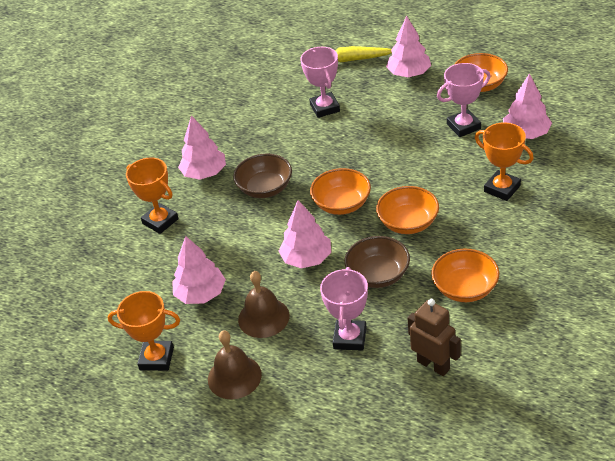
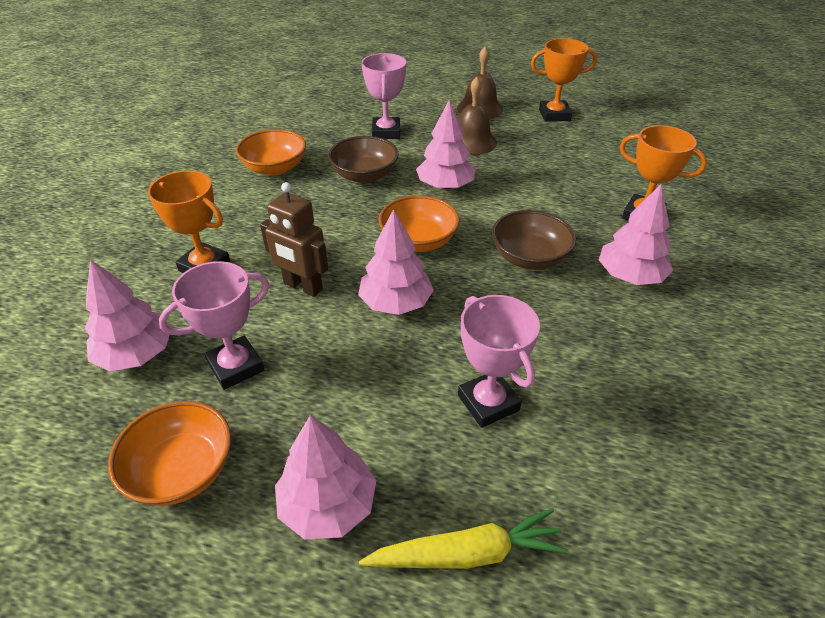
camera: 165 degrees right, 0 degrees up
pink tree [172,236,226,304] -> pink tree moved to [358,209,434,315]
orange bowl [376,186,439,234] -> none
brown robot [408,299,461,376] -> brown robot moved to [260,182,328,297]

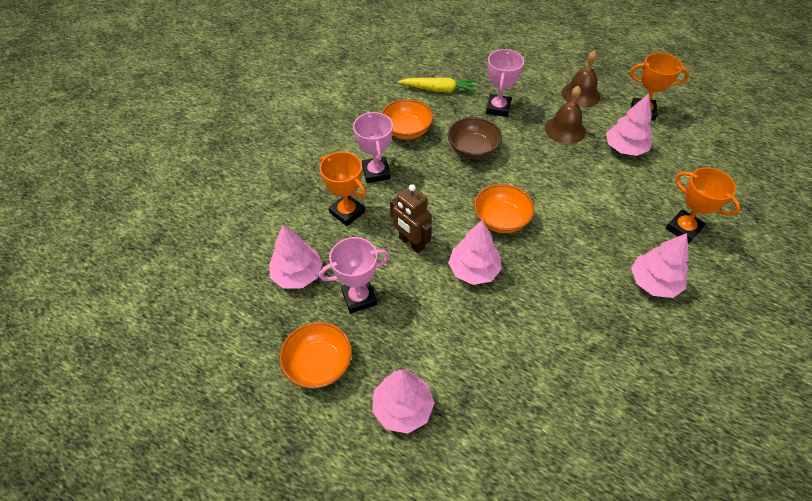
camera: 15 degrees right, 10 degrees up
yellow carrot [359,508,568,569] -> yellow carrot moved to [398,78,477,92]
pink tree [416,99,476,190] -> pink tree moved to [606,93,652,156]
pink trophy [458,295,540,428] -> pink trophy moved to [353,112,393,183]
brown bowl [492,210,576,270] -> none

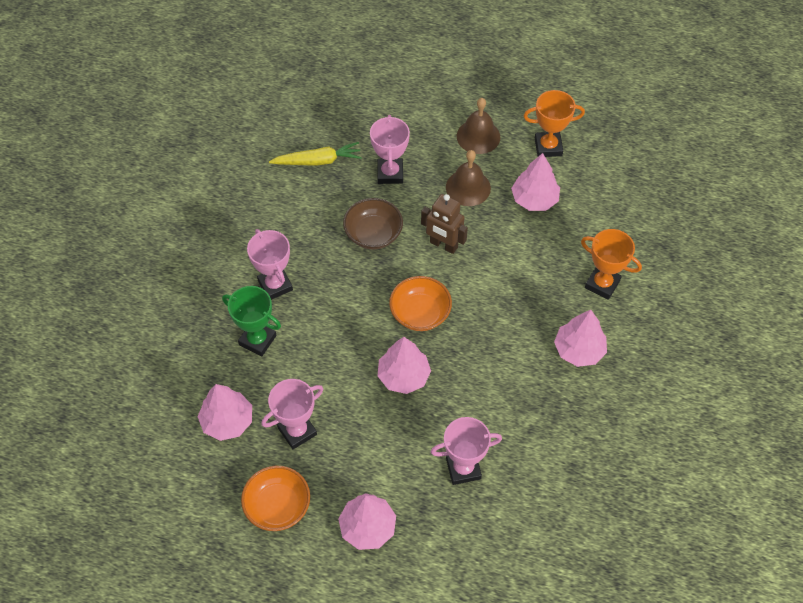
camera: 15 degrees left, 5 degrees up
orange trophy [320,152,366,226] -> green trophy [222,286,281,356]
orange bowl [382,99,433,139] -> none
brown robot [390,184,432,253] -> brown robot moved to [421,194,468,254]
none -> pink trophy [431,417,502,485]

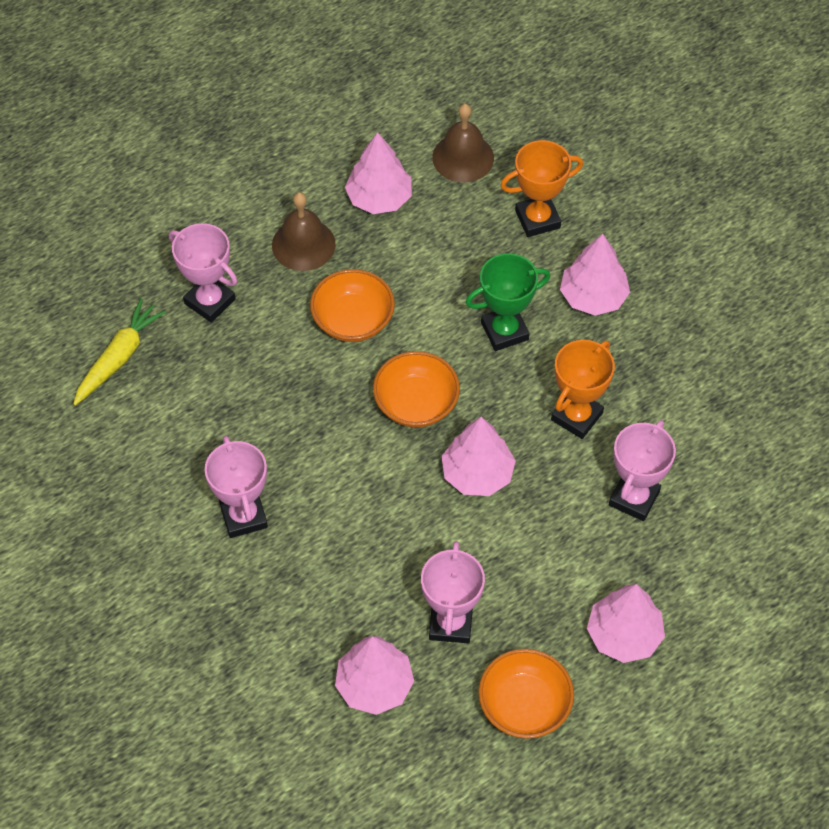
camera: 50 degrees left, 0 degrees up
green trophy [222,286,281,356] -> green trophy moved to [466,253,550,351]
pink trophy [247,229,293,300] -> pink trophy turned 60 degrees clockwise [205,436,268,538]
brown bowl [343,198,403,249] -> none
brown robot [421,194,468,254] -> orange bowl [310,269,395,342]
brown bell [457,98,500,154] -> brown bell moved to [432,104,494,182]
orange trophy [524,90,585,157] -> orange trophy moved to [551,340,615,439]

